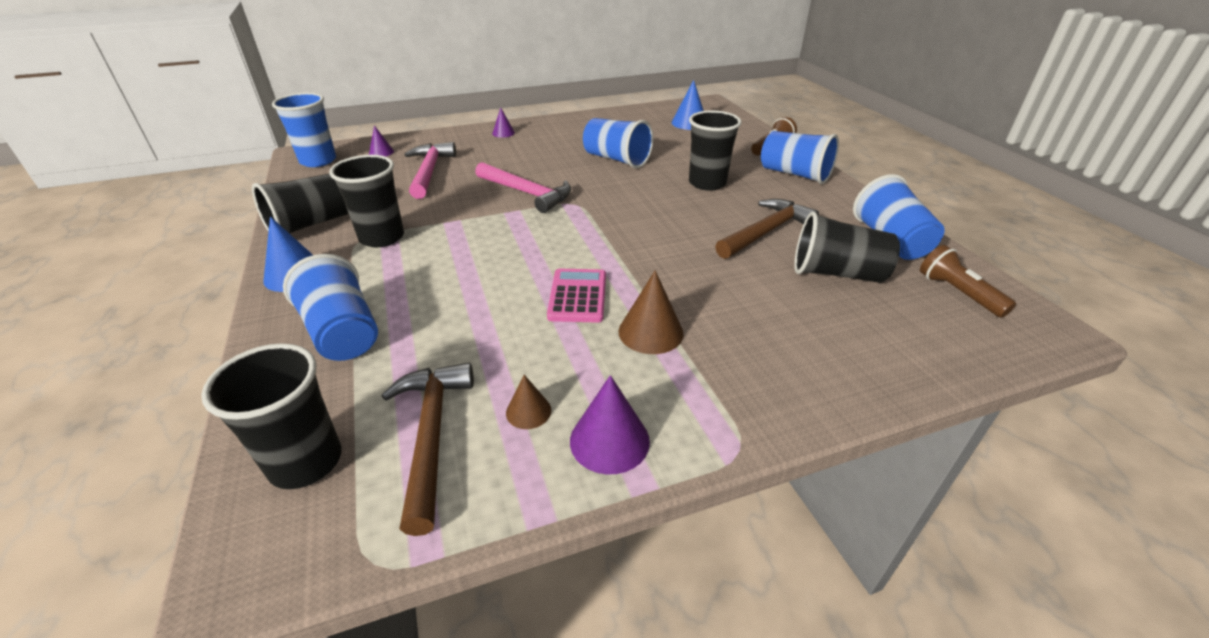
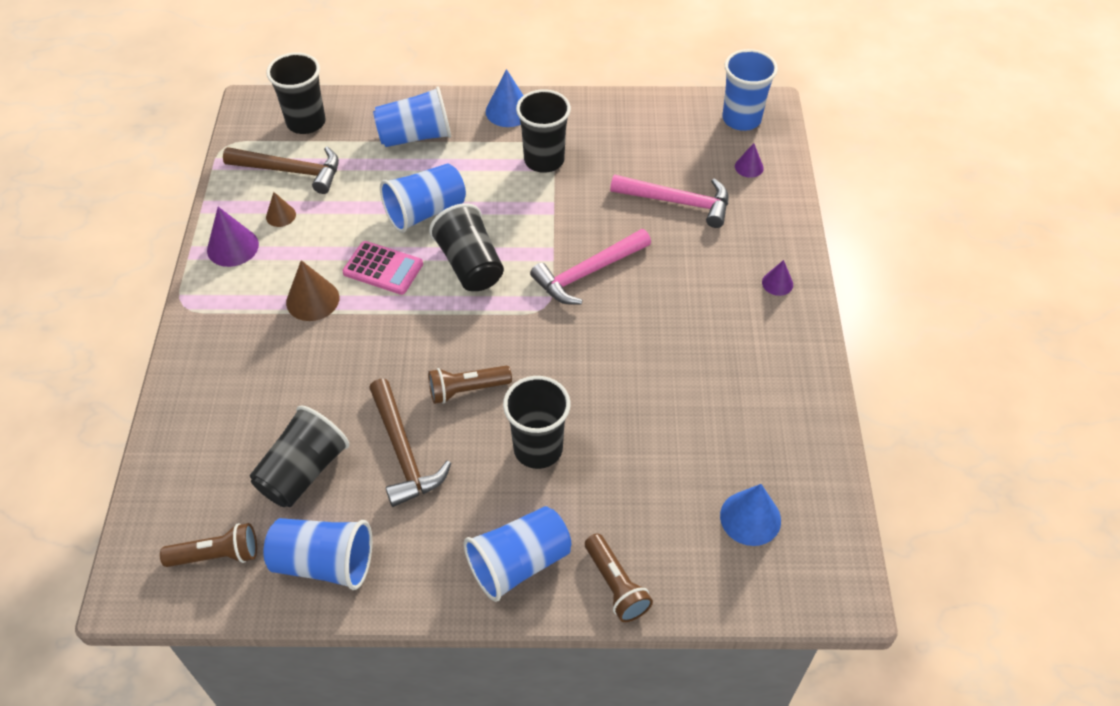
camera: 110 degrees right, 15 degrees up
black cup [252,174,348,234] -> black cup moved to [429,203,504,291]
blue cup [583,118,653,168] -> blue cup moved to [380,164,466,233]
none -> brown flashlight [428,365,512,404]

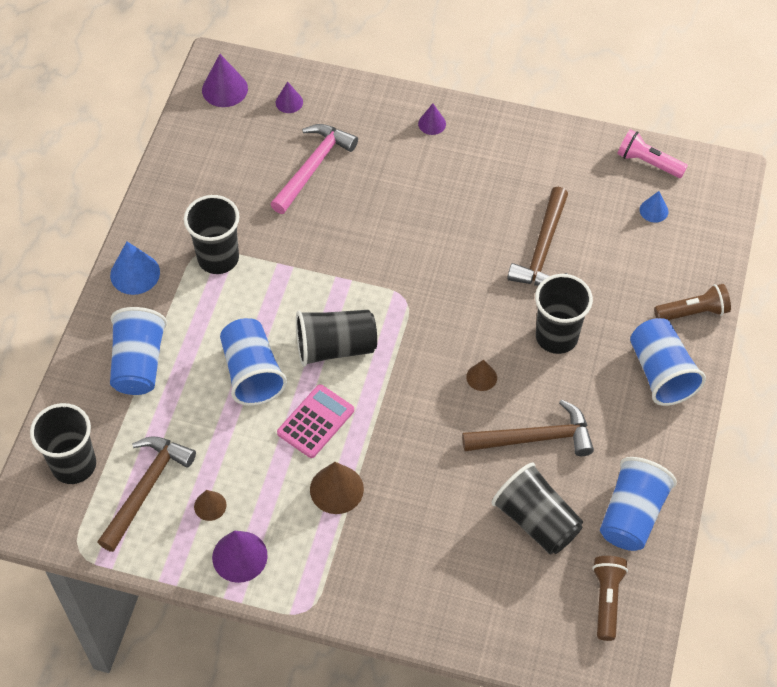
camera: 75 degrees left, 5 degrees up
brown flashlight [428,365,512,404] -> brown cone [466,360,497,391]
pink hammer [530,229,651,305] -> none
blue cone [720,484,781,546] -> blue cone [640,191,669,223], size x0.60
blue cup [723,49,778,131] -> purple cone [202,54,248,107]
none -> brown hammer [507,187,568,286]
none -> pink flashlight [617,129,688,178]

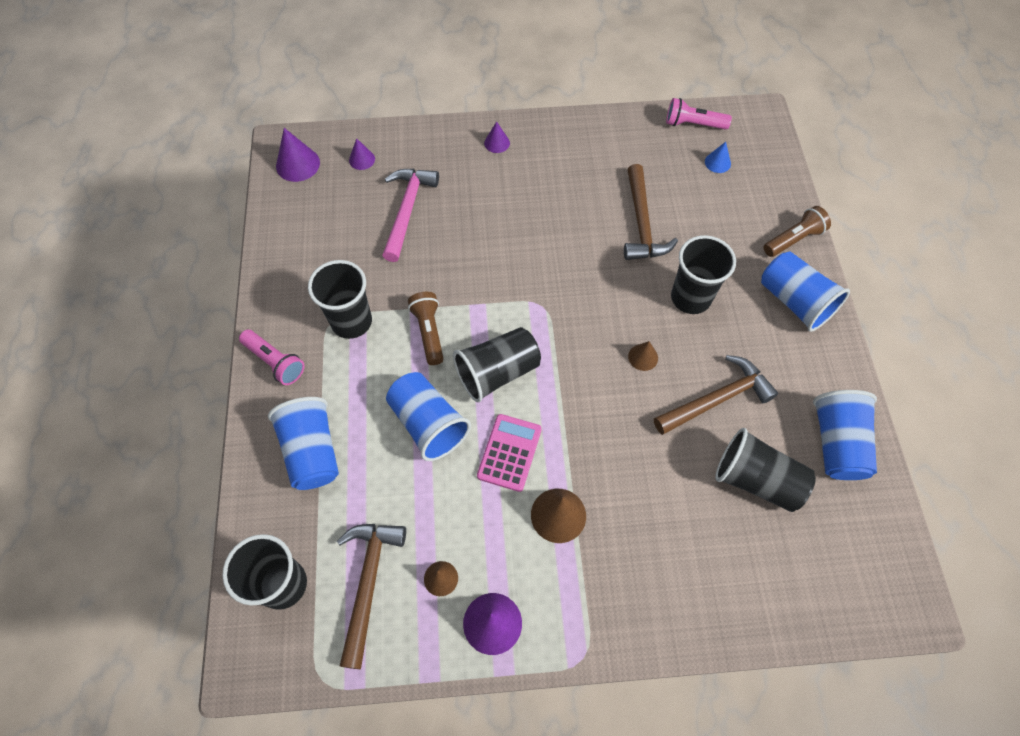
camera: 20 degrees left, 5 degrees up
blue cone [110,242,160,295] -> pink flashlight [239,330,304,385]
brown flashlight [592,556,628,641] -> brown flashlight moved to [408,292,444,365]

